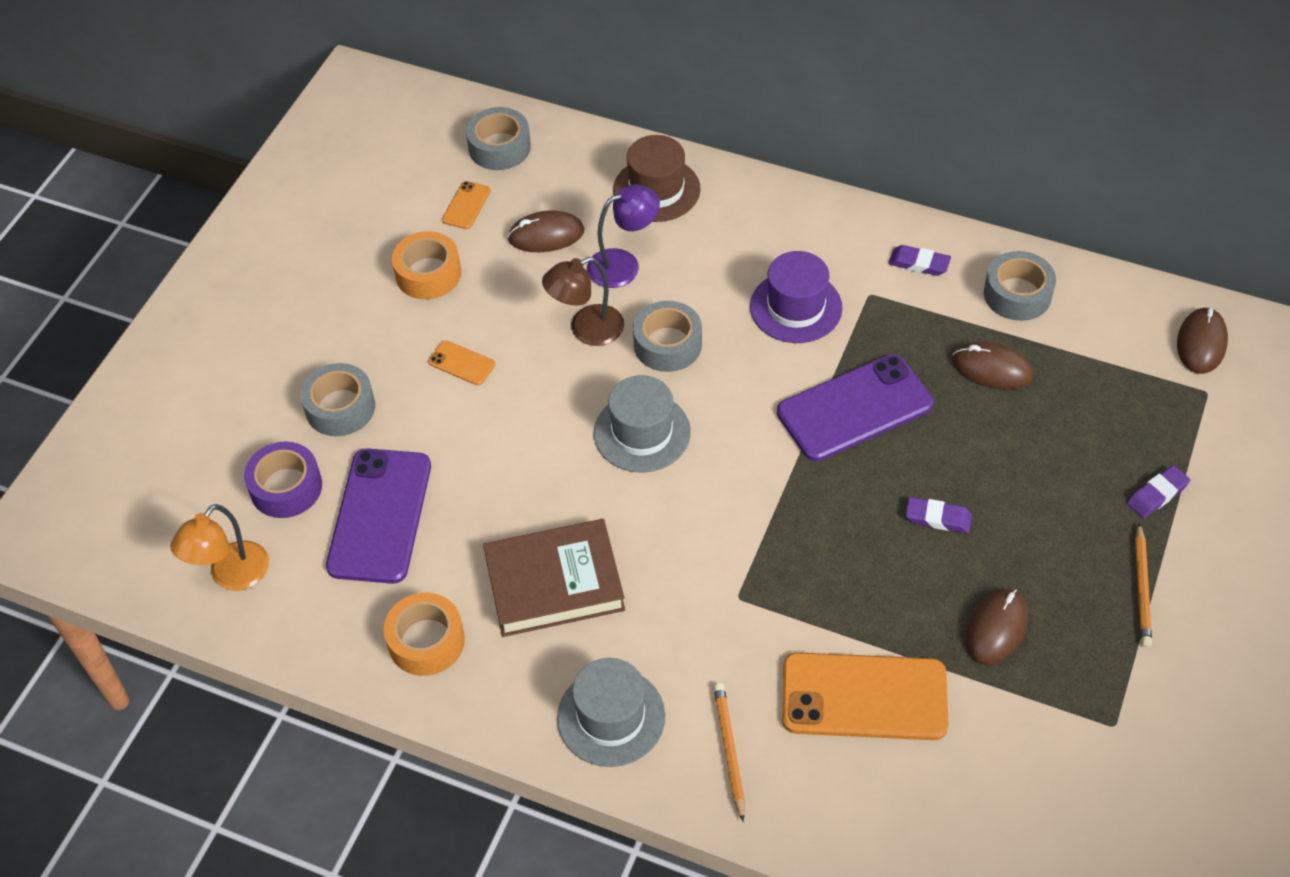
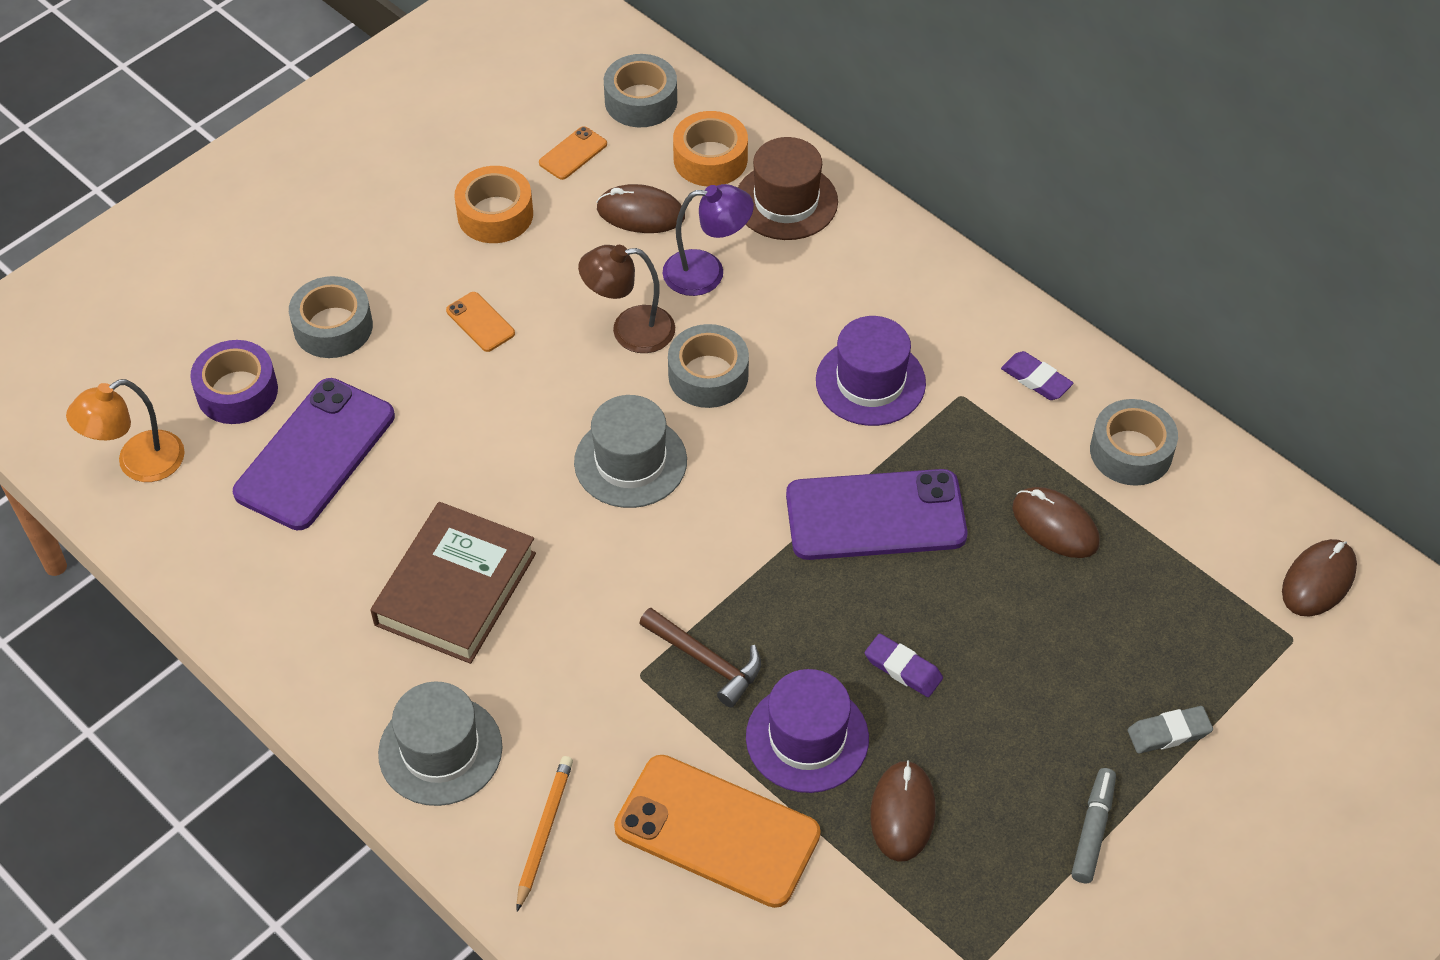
camera: 20 degrees right, 0 degrees up
orange tape [384,593,465,676] -> orange tape moved to [673,111,748,187]
brown book [483,519,625,637] -> brown book turned 75 degrees counterclockwise [371,502,536,664]
brown mouse [966,589,1028,665] -> brown mouse turned 45 degrees counterclockwise [870,760,936,862]
purple eraser [1127,465,1190,518] -> grey eraser [1128,706,1213,754]
orange pencil [1135,523,1152,647] -> grey marker [1071,768,1116,883]
none -> brown hammer [639,608,761,707]
none -> purple hat [746,669,869,793]

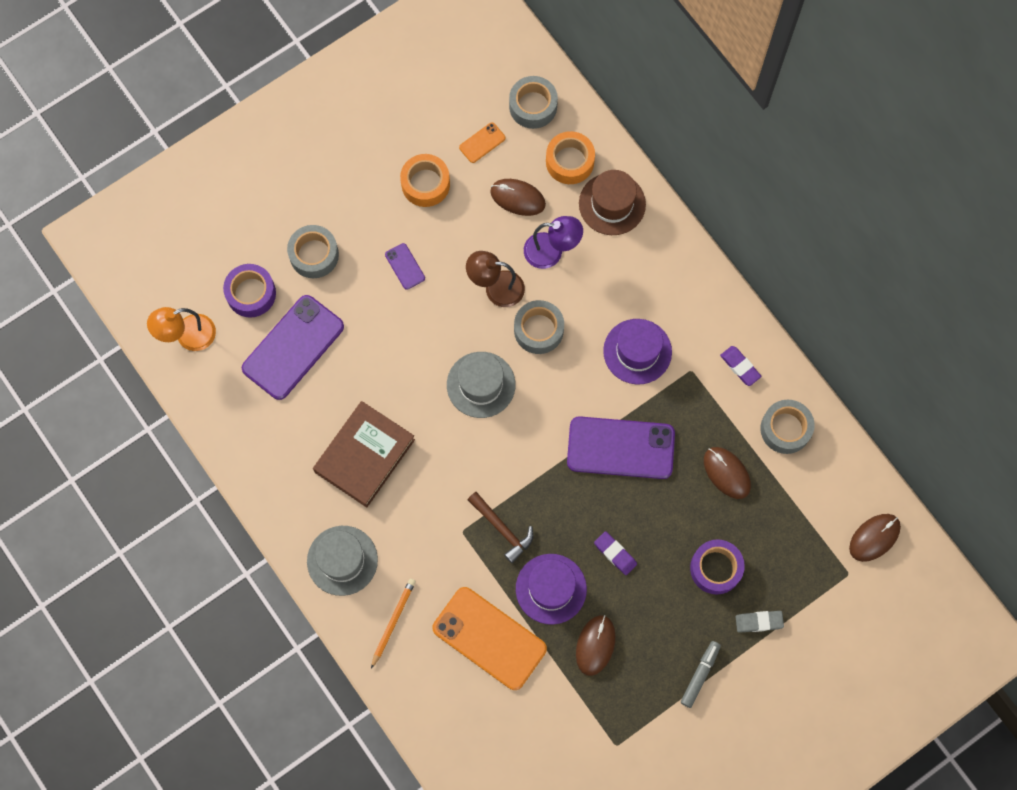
camera: 10 degrees right, 20 degrees up
orange phone [446,292,515,352] -> purple phone [385,243,425,290]
none -> purple tape [690,539,745,594]

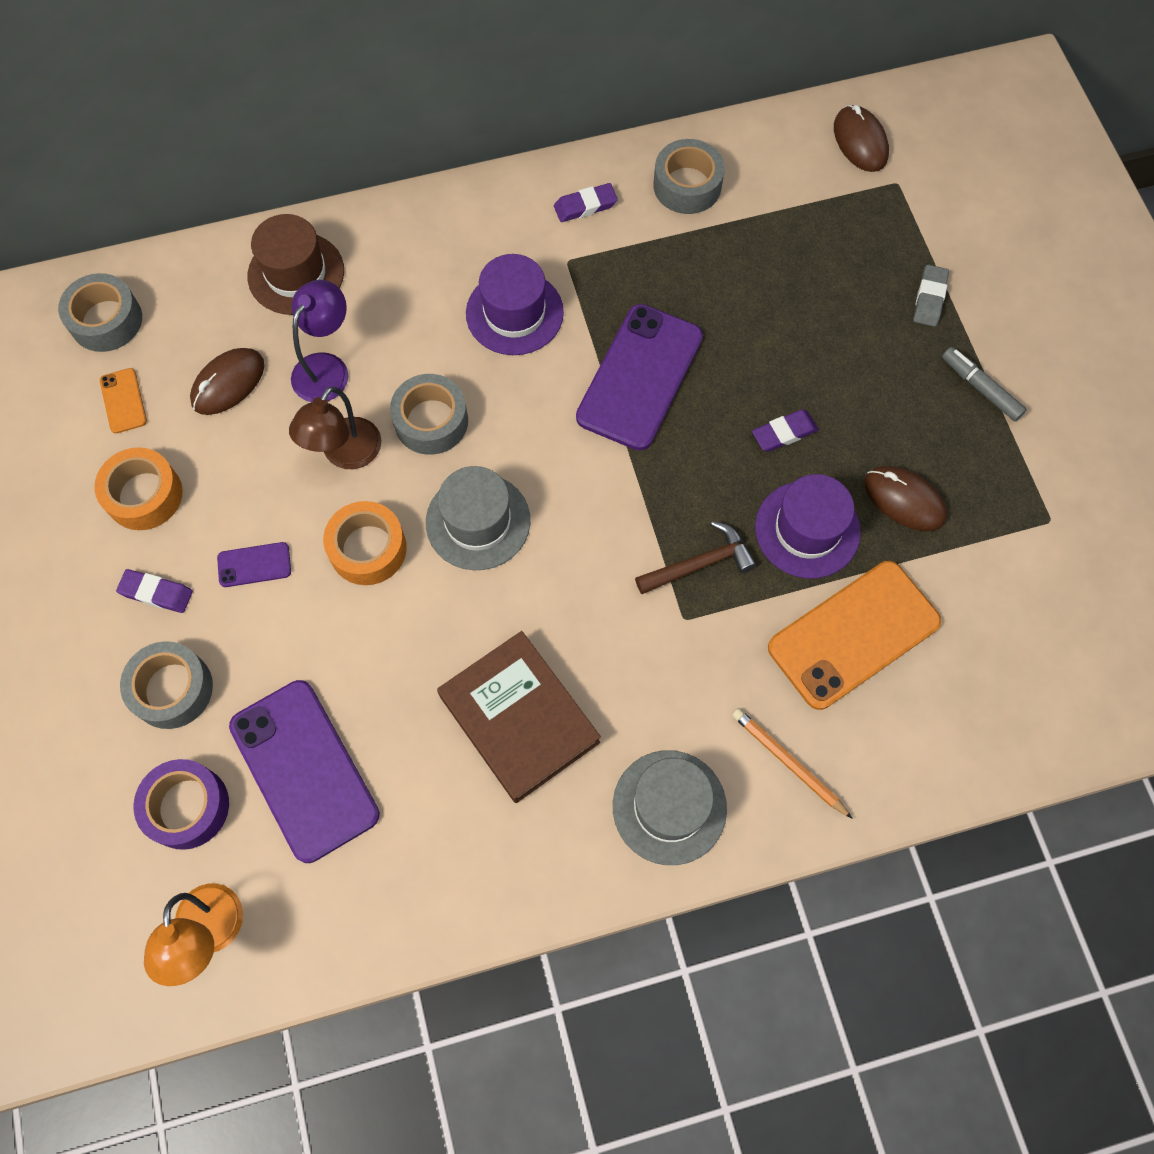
camera: 70 degrees left, 5 degrees down
orange tape [546,131,595,184] -> orange tape moved to [323,501,407,585]
purple tape [690,539,745,594] -> none
brown mouse [704,447,751,499] -> none
none -> purple eraser [116,569,193,613]

